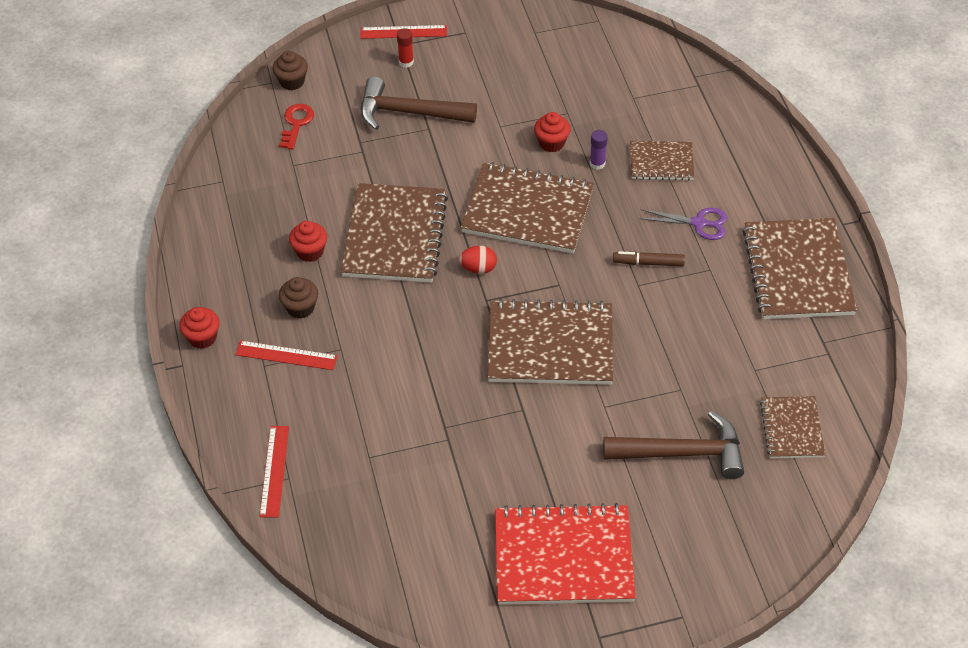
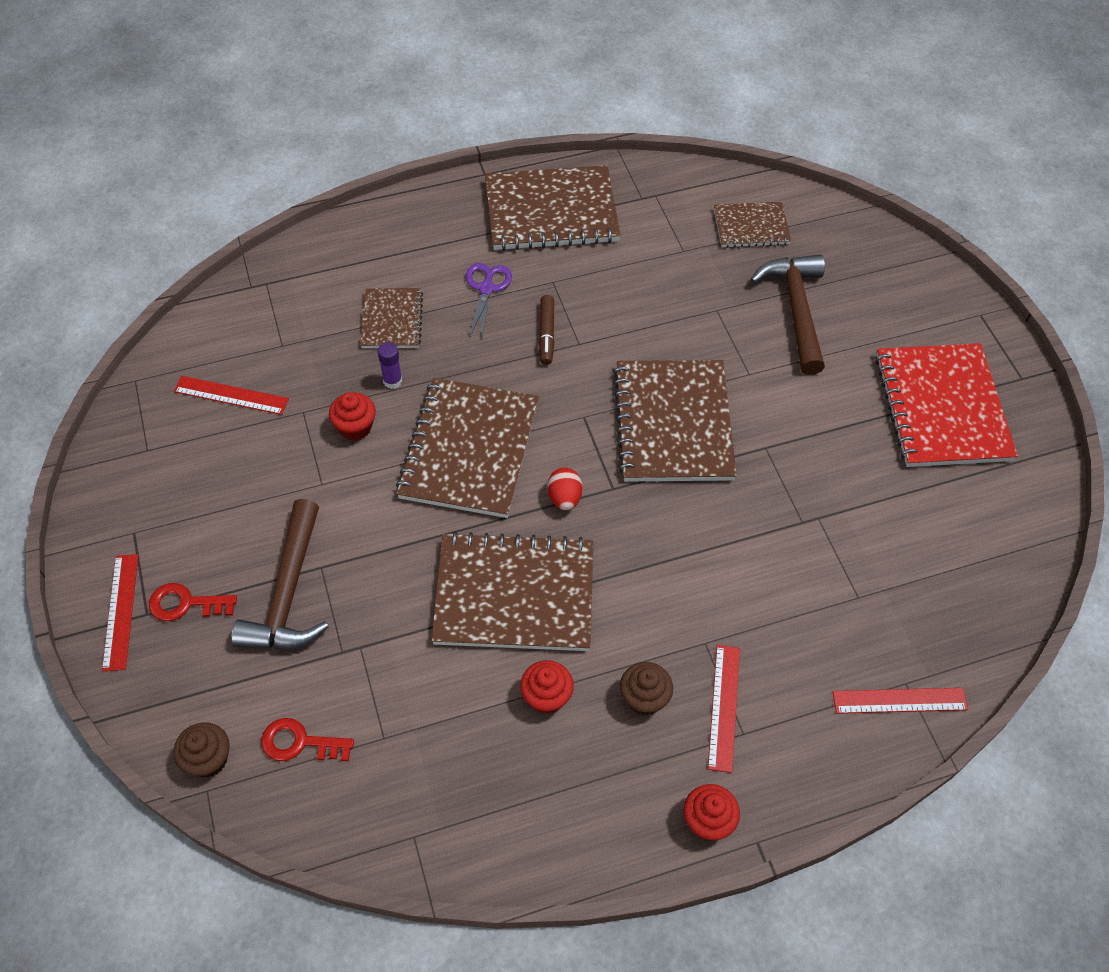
camera: 95 degrees left, 5 degrees up
red glue stick [397,28,414,68] -> red key [149,583,237,621]
none -> red ruler [174,376,289,415]

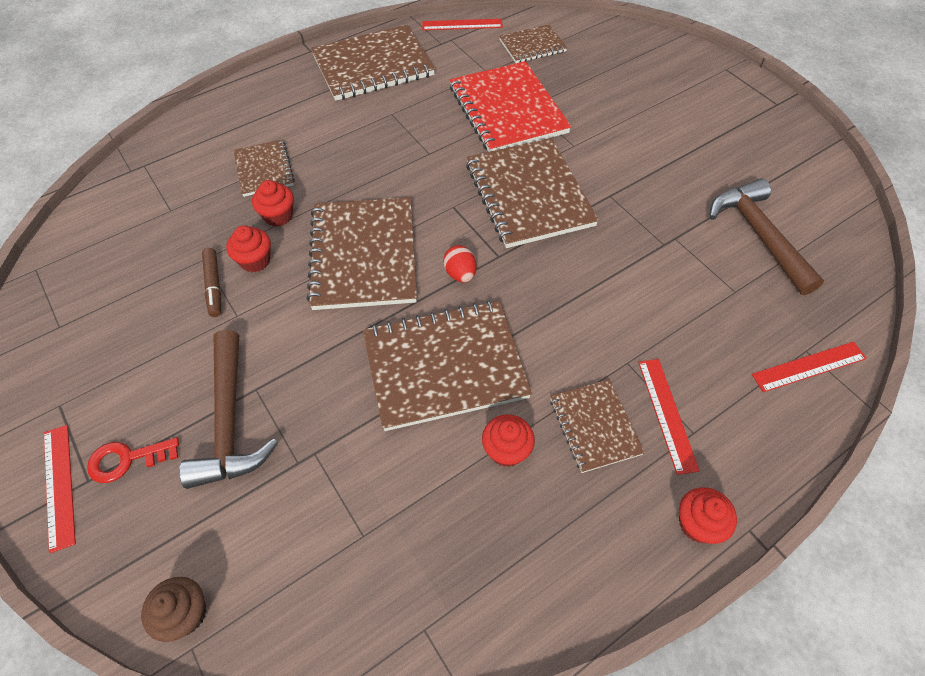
camera: 15 degrees left, 0 degrees up
red ruler [174,376,289,415] -> red ruler moved to [422,19,503,30]
red key [261,718,354,761] -> none
purple glue stick [377,342,402,389] -> red cupcake [252,180,294,227]
purple scissors [466,263,512,338] -> none
brown marker [539,295,554,365] -> brown marker moved to [202,248,221,317]
brown cupcake [620,662,673,716] -> brown notebook [550,379,645,473]
brown hammer [750,254,825,375] -> brown hammer moved to [709,179,824,295]
red notebook [875,343,1018,467] -> red notebook moved to [450,61,571,152]

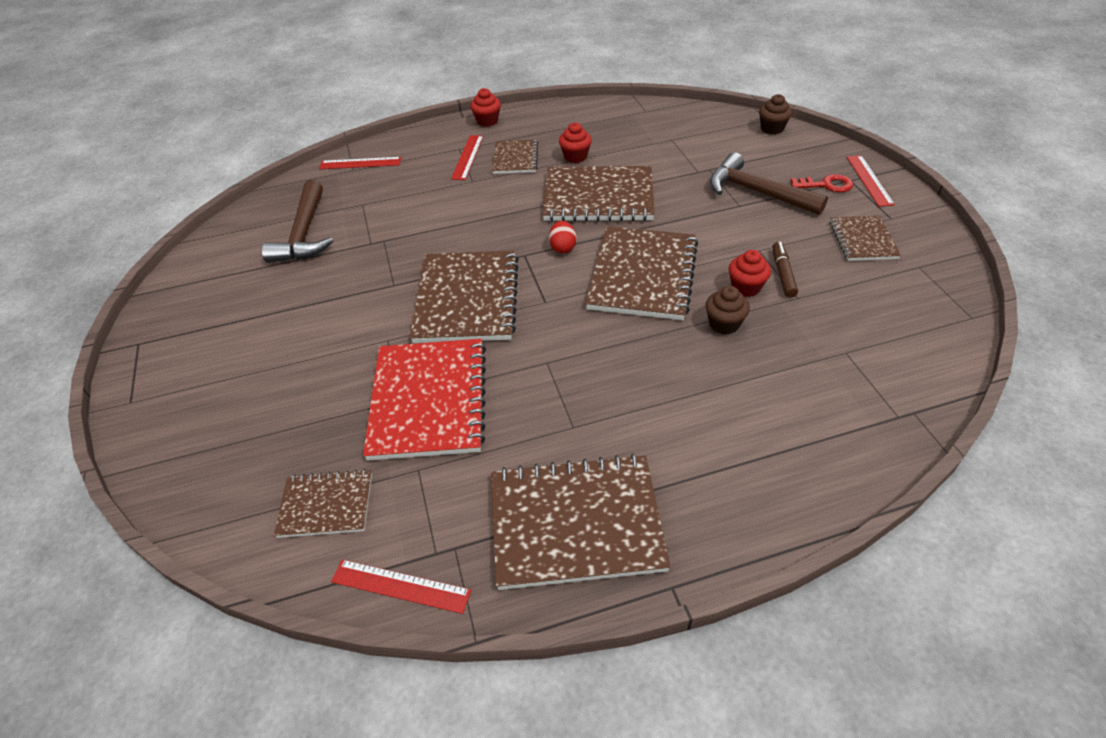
camera: 160 degrees left, 10 degrees down
brown hammer [179,330,278,489] -> brown hammer turned 60 degrees counterclockwise [710,152,828,215]
brown notebook [233,140,295,197] -> brown notebook moved to [830,215,901,261]
red cupcake [252,180,294,227] -> brown cupcake [705,286,750,335]

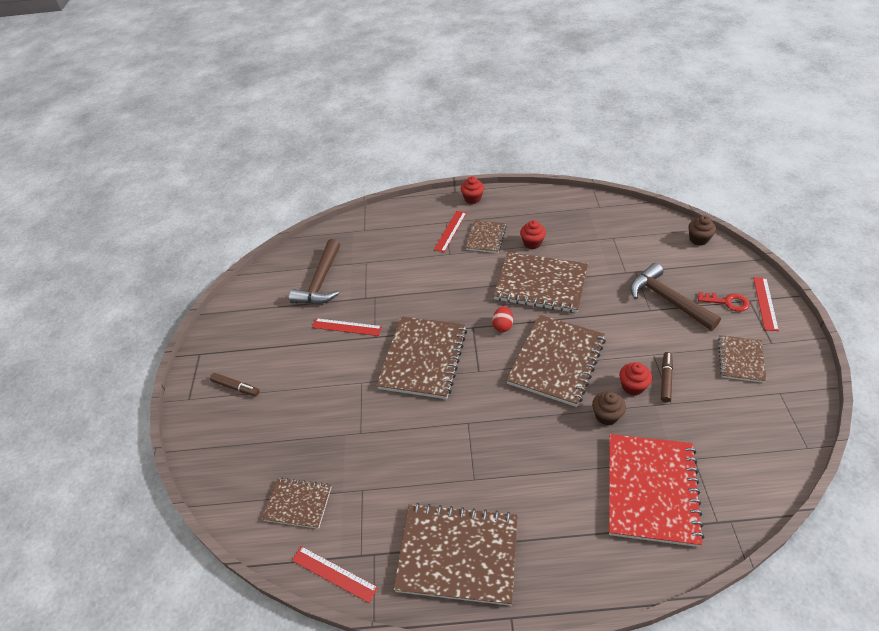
camera: 15 degrees right, 0 degrees up
red ruler [319,157,401,169] -> red ruler moved to [312,318,382,336]
red notebook [363,339,486,461] -> red notebook moved to [609,434,704,547]
none -> brown marker [210,373,260,396]

